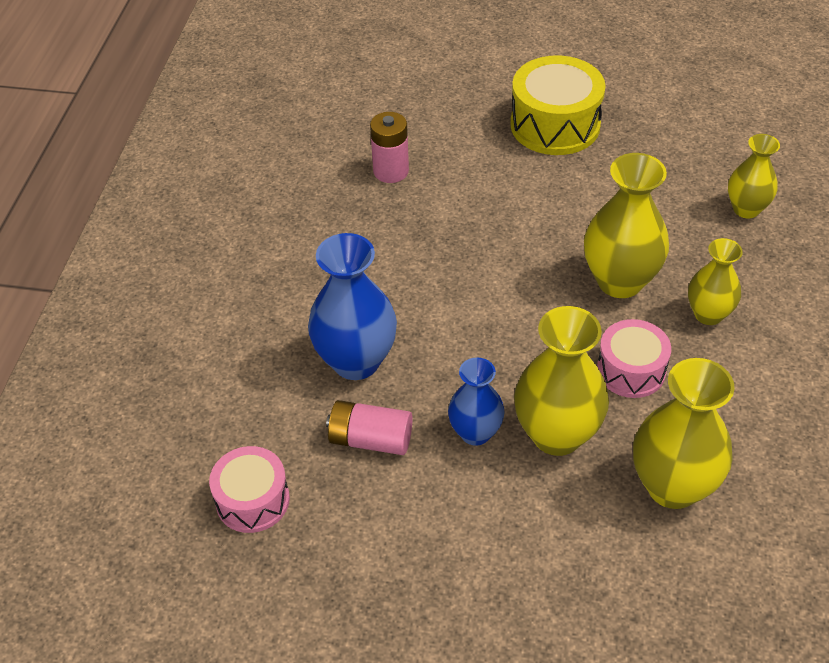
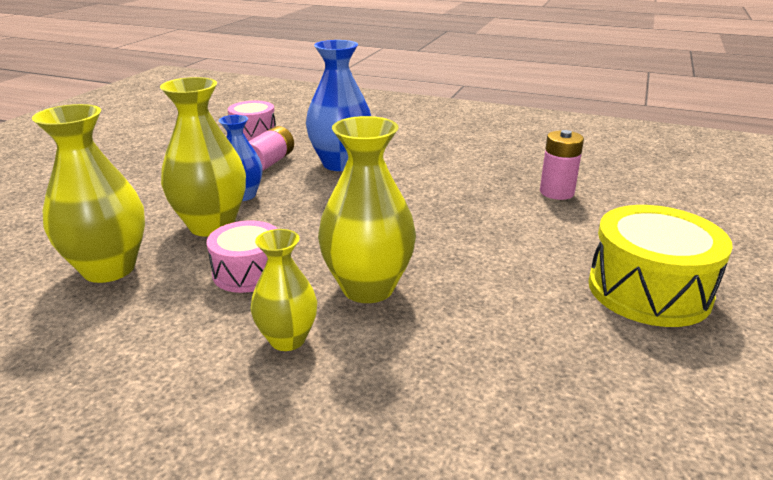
camera: 100 degrees right, 20 degrees down
yellow vase [728,134,780,219] -> none

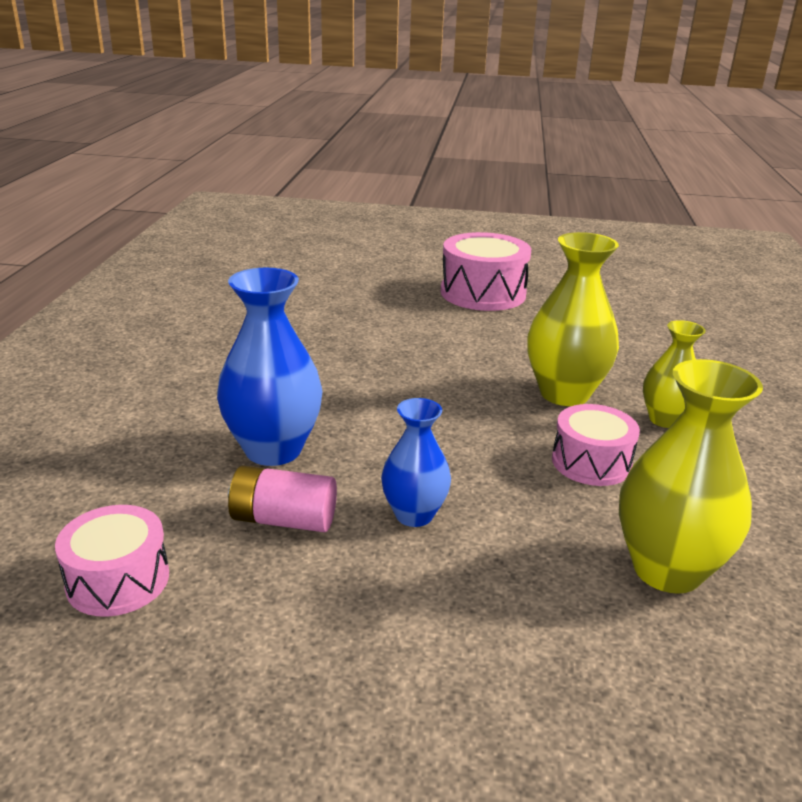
camera: 105 degrees left, 0 degrees up
yellow vase [160,77,246,237] -> none
pink battery [540,130,584,200] -> none
yellow drum [588,205,733,327] -> pink drum [441,232,531,311]

